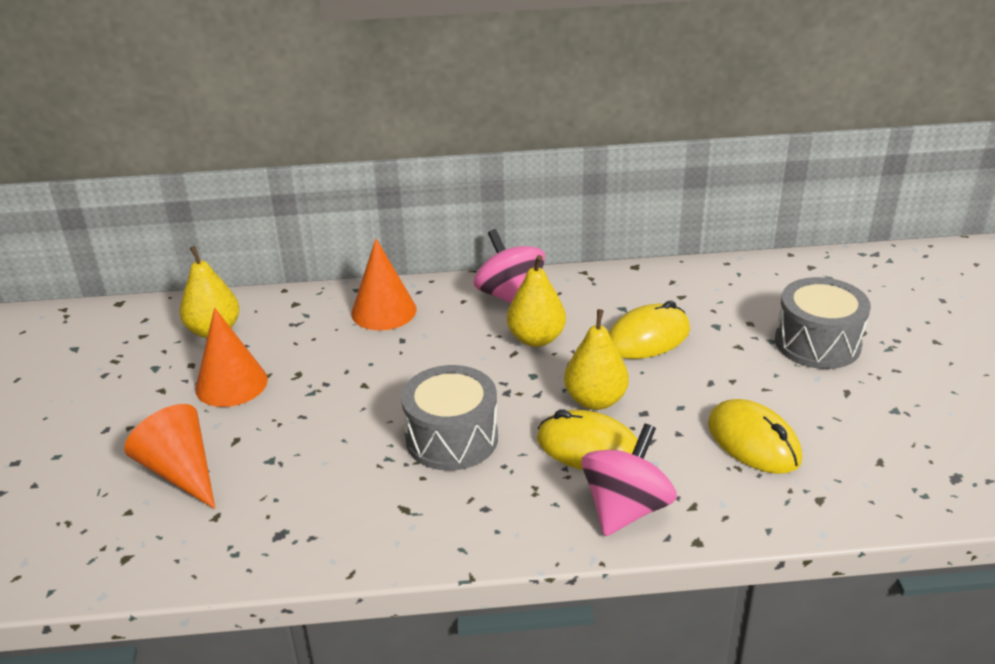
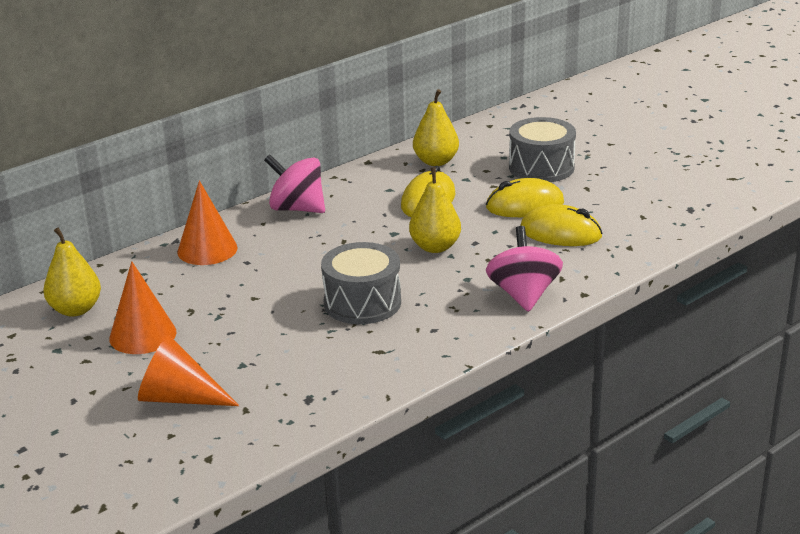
camera: 35 degrees left, 5 degrees down
yellow pear [507,255,566,347] -> yellow pear moved to [413,89,459,166]
yellow mouse [537,409,638,470] -> yellow mouse moved to [486,178,564,217]

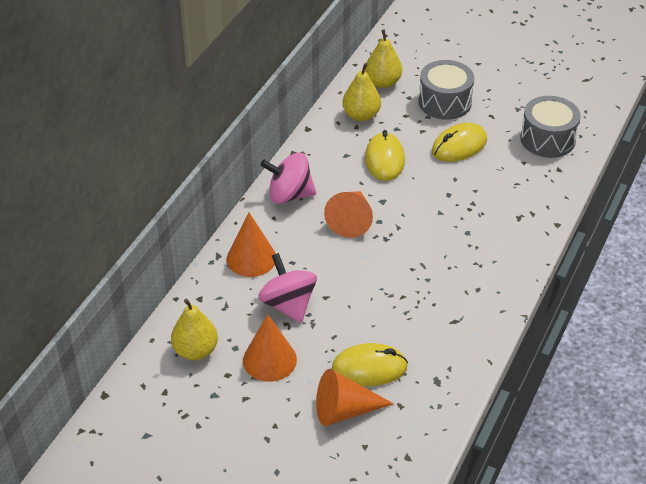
camera: 25 degrees left, 15 degrees up
grey drum [321,242,401,324] -> grey drum moved to [520,96,581,158]
yellow pear [409,167,461,253] -> yellow pear moved to [365,29,402,88]
pink spinning top [486,226,563,312] -> pink spinning top moved to [258,253,317,323]
yellow mouse [520,204,602,246] -> yellow mouse moved to [332,343,408,386]
none -> orange cone [324,191,373,238]

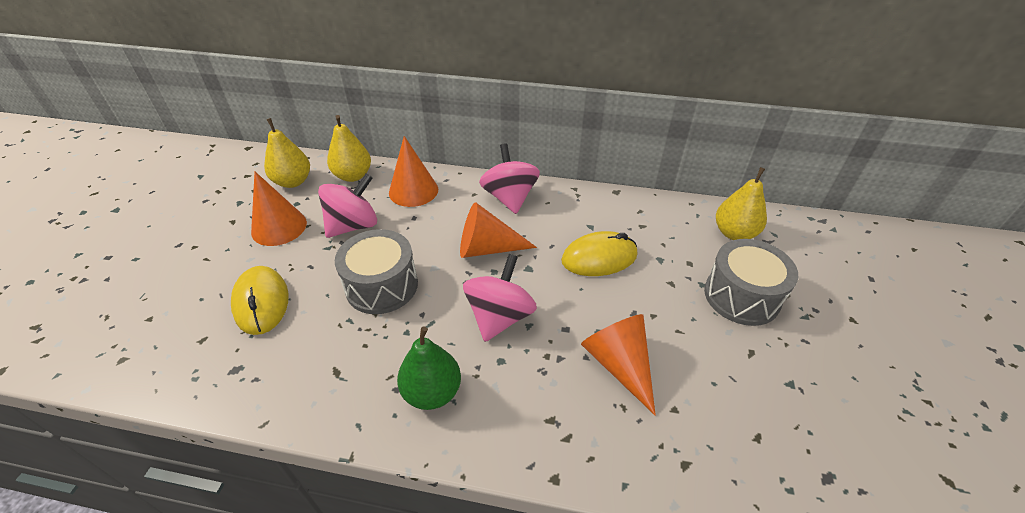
camera: 75 degrees right, 0 degrees up
orange cone [316,369,394,426] -> orange cone moved to [581,314,656,416]
yellow pear [342,63,381,121] -> yellow pear moved to [327,115,371,182]
yellow mouse [432,123,487,162] -> none
grey drum [520,96,581,158] -> grey drum moved to [335,229,418,314]
none -> green pear [397,326,461,410]
none -> pink spinning top [463,254,537,342]

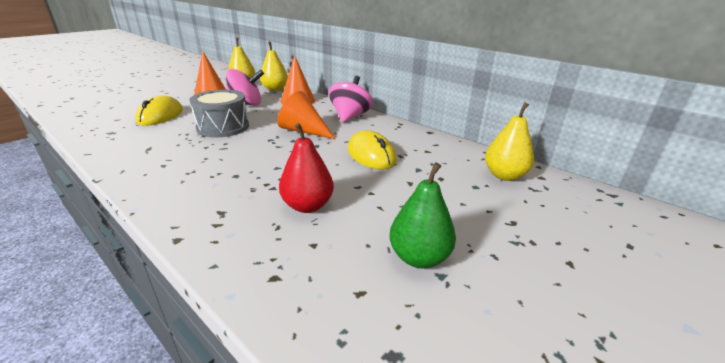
camera: 30 degrees right, 15 degrees down
green pear [397,326,461,410] -> green pear moved to [389,162,456,268]
pink spinning top [463,254,537,342] -> none
yellow mouse [561,231,637,276] -> yellow mouse turned 45 degrees clockwise [348,130,397,170]
orange cone [581,314,656,416] -> red pear [279,123,334,213]
grey drum [704,239,798,326] -> none

